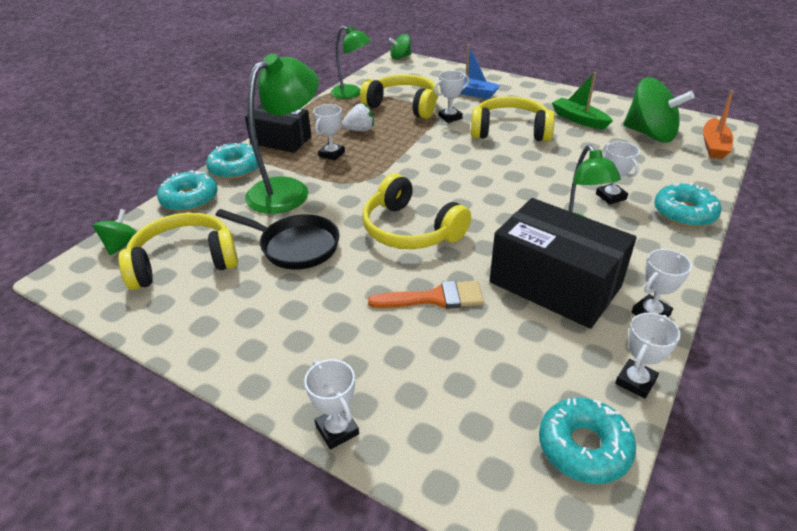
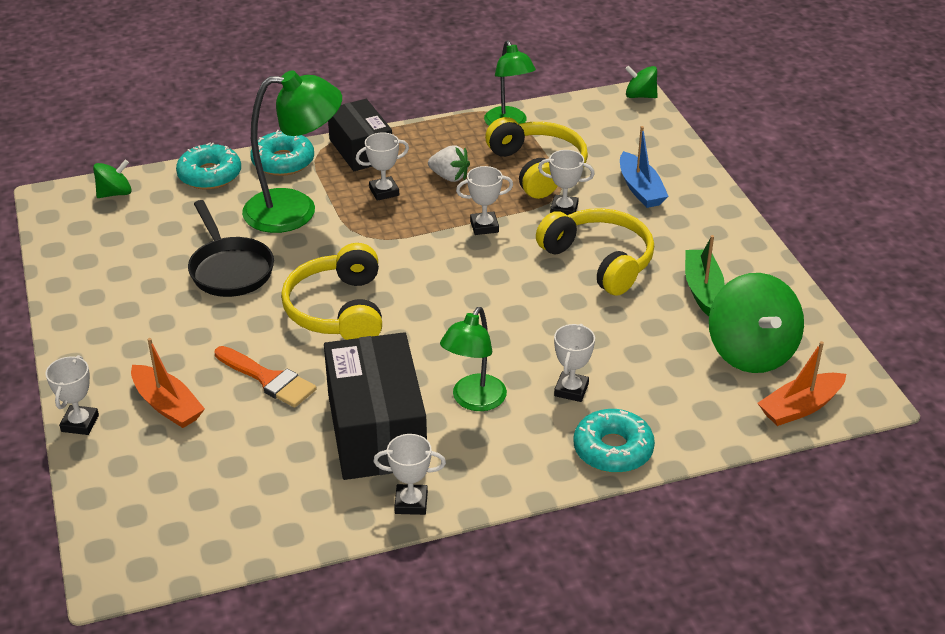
camera: 40 degrees right, 0 degrees up
yellow headphones [118,213,238,290] -> none
turquoise donut [539,397,636,484] -> none
white trophy [615,313,681,399] -> white trophy moved to [456,166,513,235]
none -> orange boat [131,338,205,428]

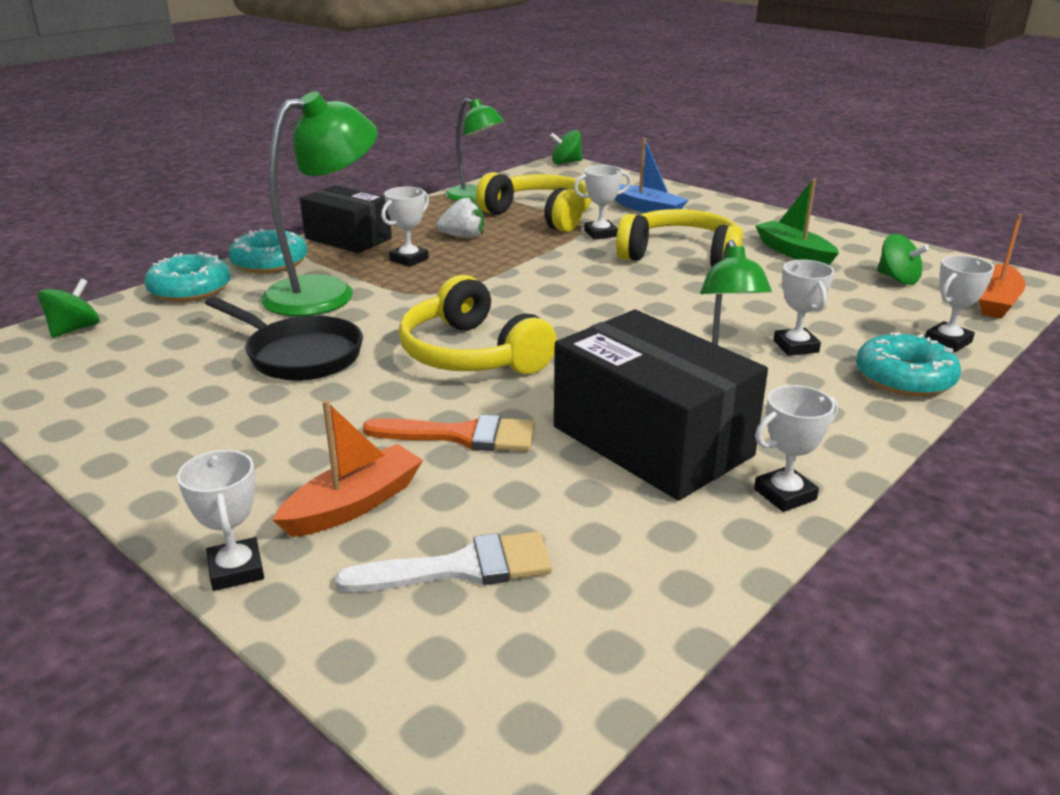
camera: 30 degrees left, 10 degrees down
orange boat [131,338,205,428] -> orange boat turned 60 degrees counterclockwise [273,400,423,537]
white trophy [456,166,513,235] -> white trophy moved to [925,255,994,352]
green spinning top [709,273,804,373] -> green spinning top [877,234,929,285], size x0.52
none -> white brush [335,531,552,592]

